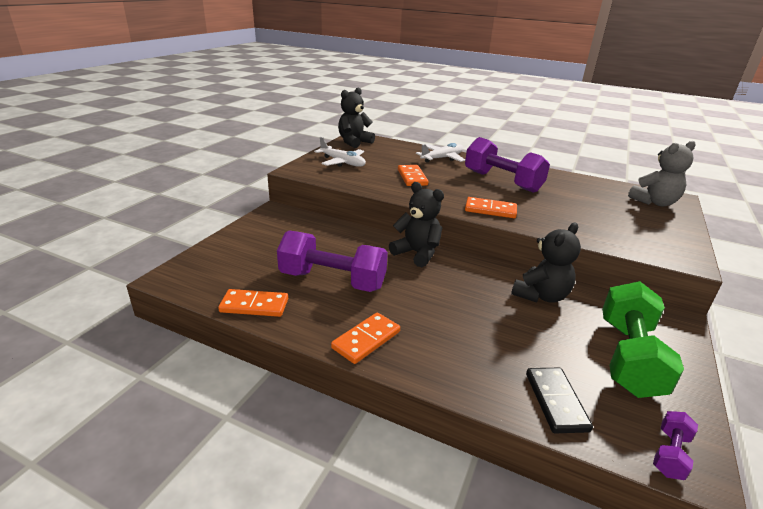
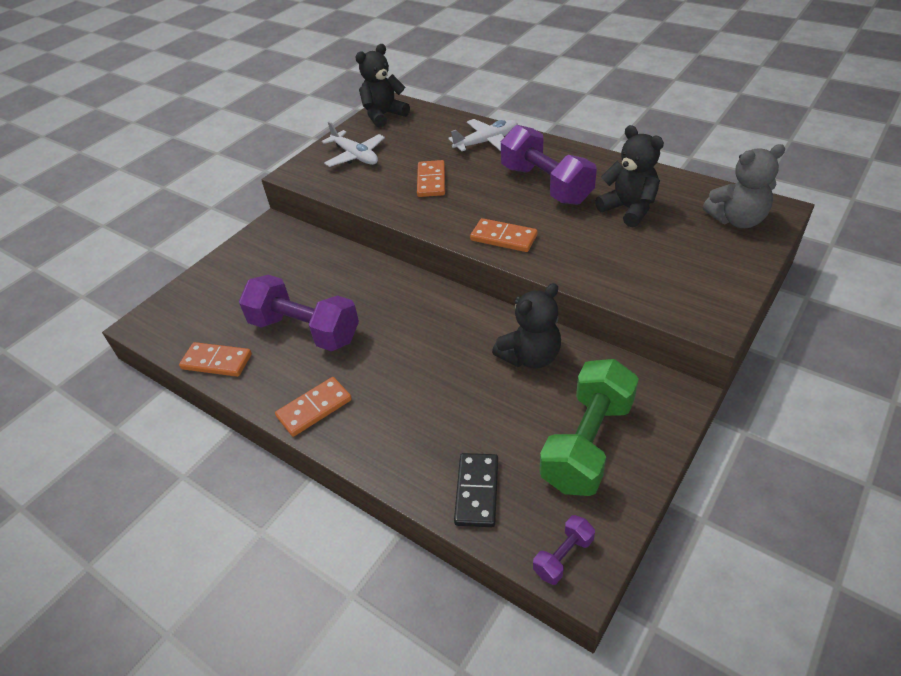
camera: 15 degrees right, 15 degrees up
black teddy bear [389,182,444,267] -> black teddy bear moved to [595,125,664,227]

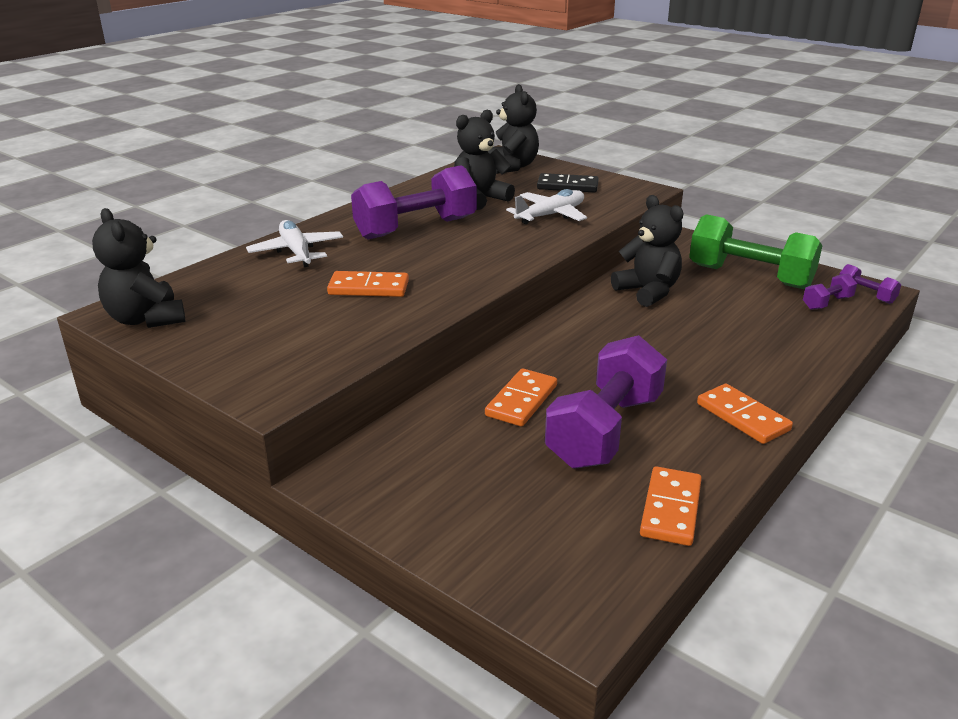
camera: 90 degrees left, 15 degrees down
white plane [322,122,385,167] -> white plane moved to [506,189,587,224]
black domino [454,453,498,527] -> black domino moved to [537,173,598,193]
orange domino [470,218,537,252] -> orange domino moved to [485,369,557,427]
grey teddy bear [703,144,785,228] -> black teddy bear [488,84,539,174]
none -> purple dumbbell [803,274,857,310]

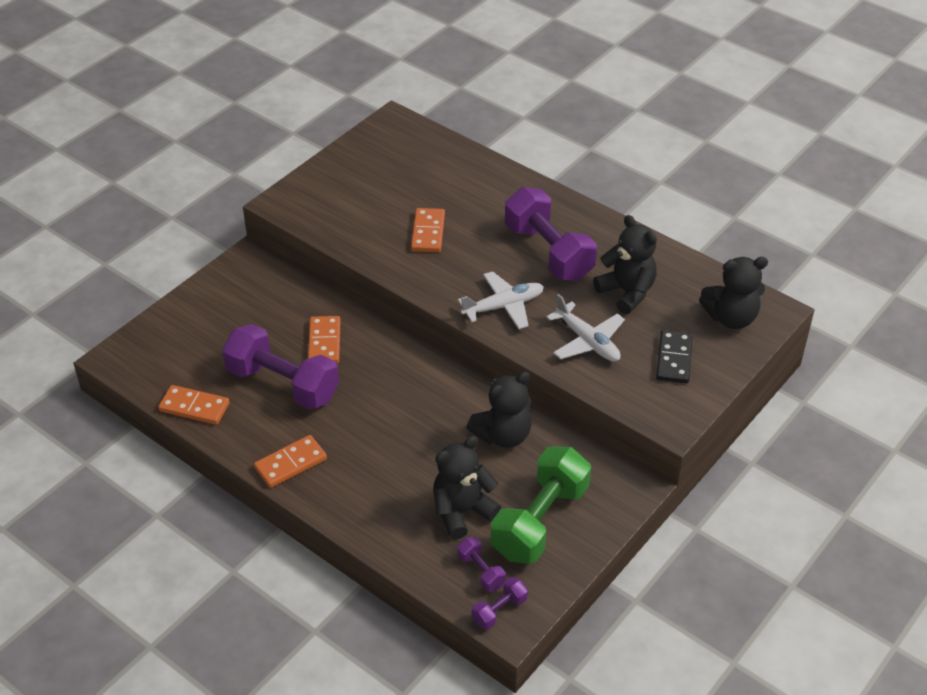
camera: 90 degrees right, 15 degrees up
black teddy bear [92,208,186,328] -> black teddy bear moved to [433,436,501,540]
white plane [246,220,343,267] -> white plane moved to [458,271,544,329]
orange domino [485,369,557,427] -> orange domino turned 60 degrees clockwise [308,316,341,364]

